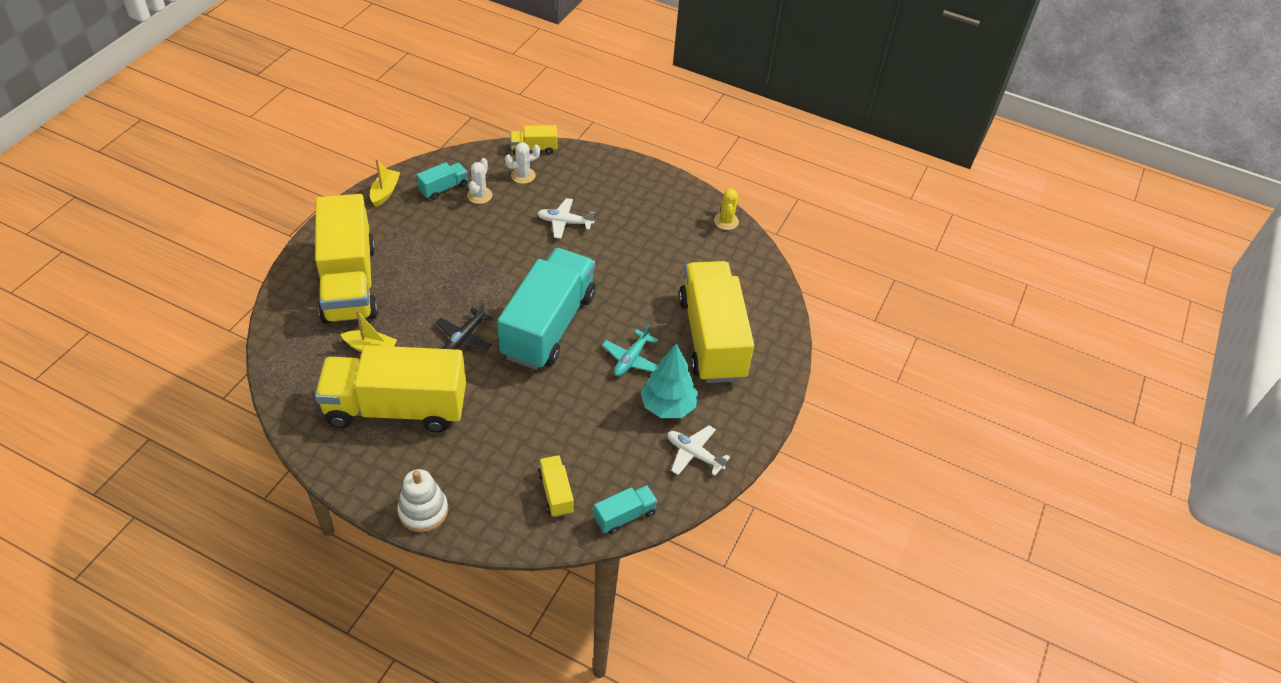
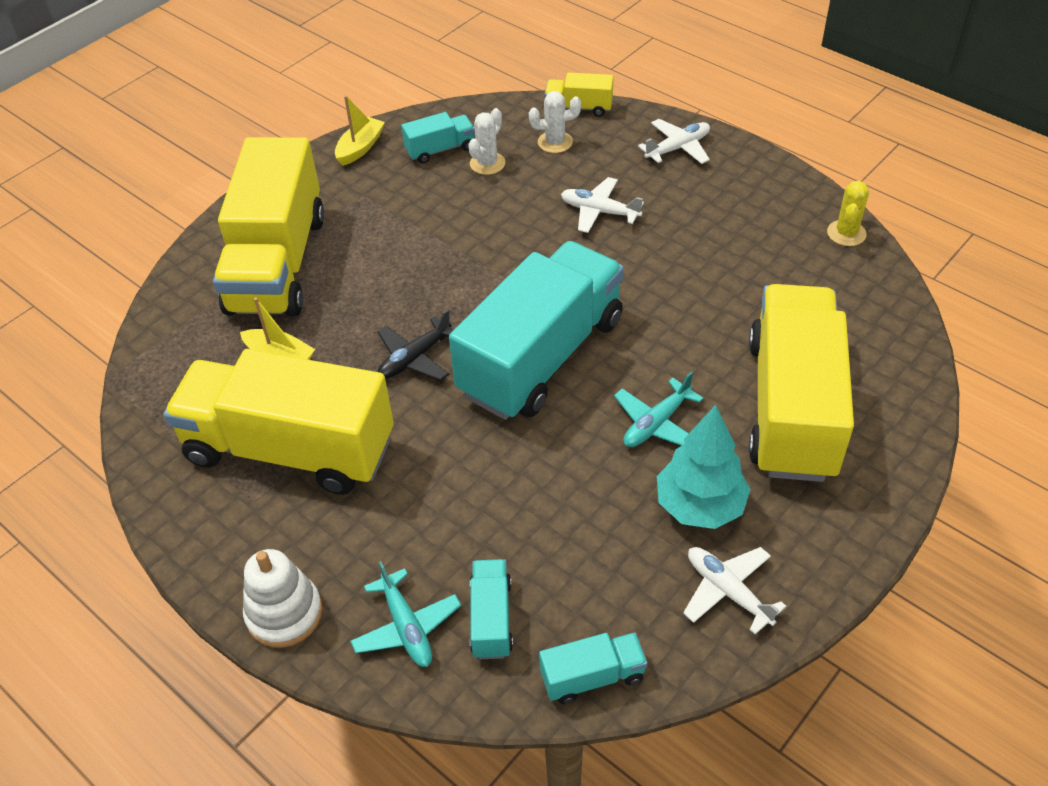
camera: 20 degrees right, 0 degrees up
yellow truck [538,455,574,517] -> turquoise truck [470,559,513,659]
none -> turquoise plane [350,561,461,667]
none -> white plane [638,119,710,164]

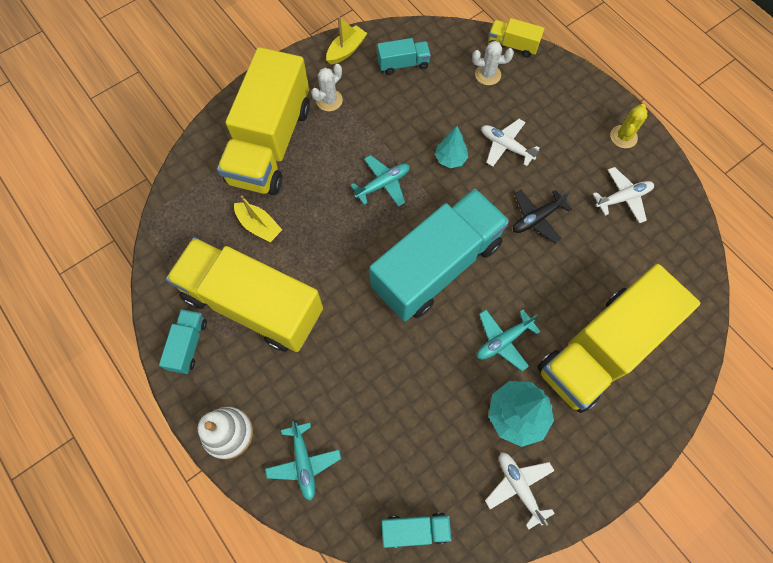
camera: 10 degrees right, 20 degrees up
black plane [377,309,453,381] -> black plane moved to [513,190,572,243]
white cactus [468,108,505,175] -> white cactus moved to [311,64,343,111]
turquoise truck [470,559,513,659] -> turquoise truck moved to [159,309,207,374]
white plane [638,119,710,164] -> white plane moved to [593,167,654,223]
yellow truck [748,284,854,482] -> yellow truck turned 150 degrees counterclockwise [537,264,700,413]
yellow cactus [827,181,869,246] -> yellow cactus moved to [610,104,647,148]
none -> turquoise plane [350,155,410,207]
none -> turquoise tree [435,126,468,168]

